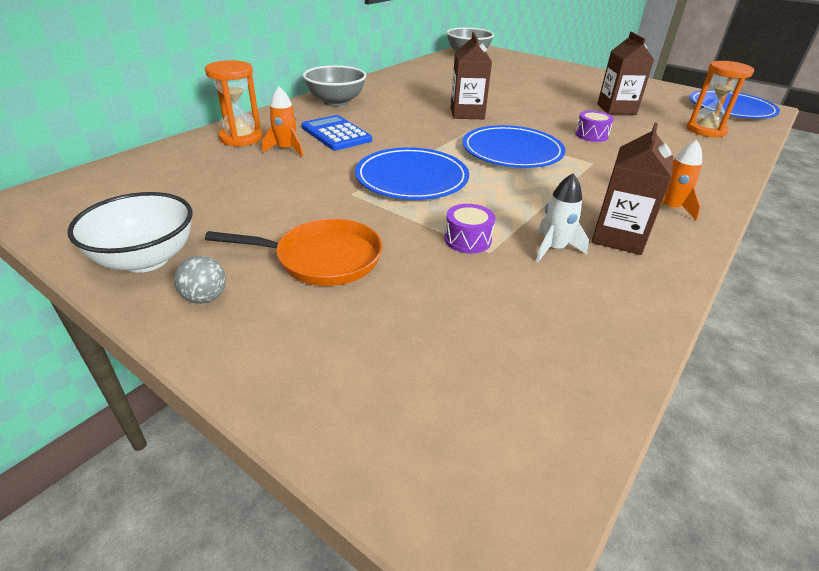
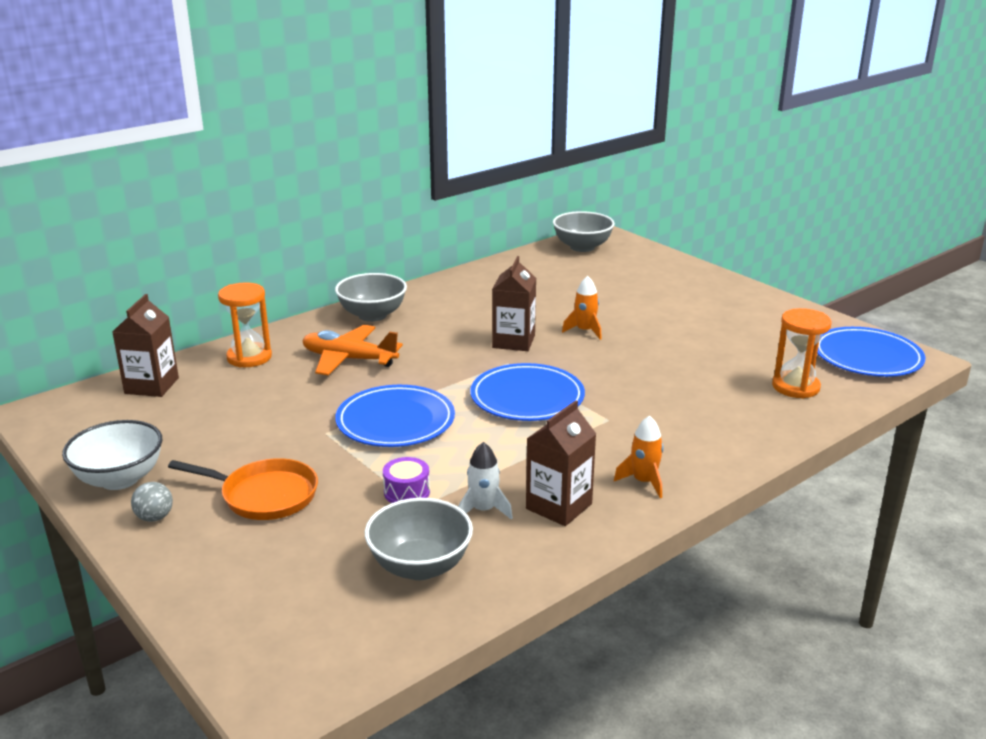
camera: 15 degrees right, 10 degrees down
orange rocket [262,87,303,157] -> orange rocket moved to [562,276,602,340]
blue calculator [301,115,372,150] -> orange plane [302,325,403,375]
purple drum [575,111,614,142] -> none
brown carton [597,32,654,115] -> brown carton moved to [112,294,179,397]
none -> grey bowl [365,498,473,580]

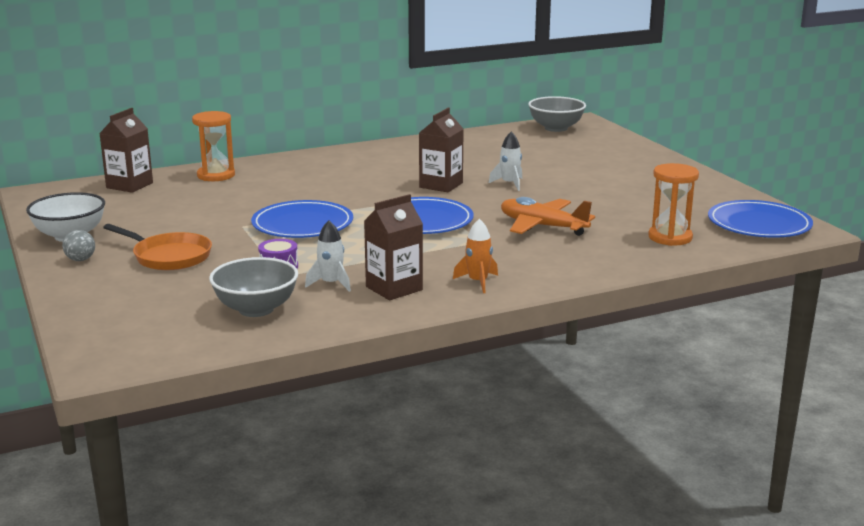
camera: 15 degrees right, 5 degrees down
orange plane [302,325,403,375] -> orange plane moved to [501,197,595,236]
grey bowl [335,273,407,322] -> none
orange rocket [562,276,602,340] -> white rocket [489,131,522,191]

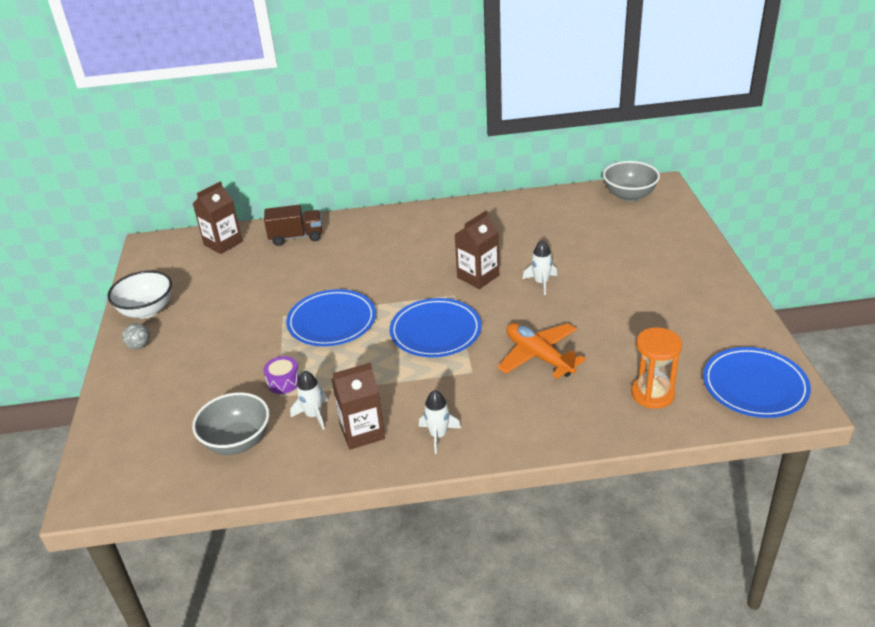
camera: 20 degrees right, 15 degrees up
orange pan [103,224,212,270] -> none
orange hourglass [192,111,235,181] -> brown truck [264,205,322,246]
orange rocket [453,219,498,293] -> white rocket [419,390,461,454]

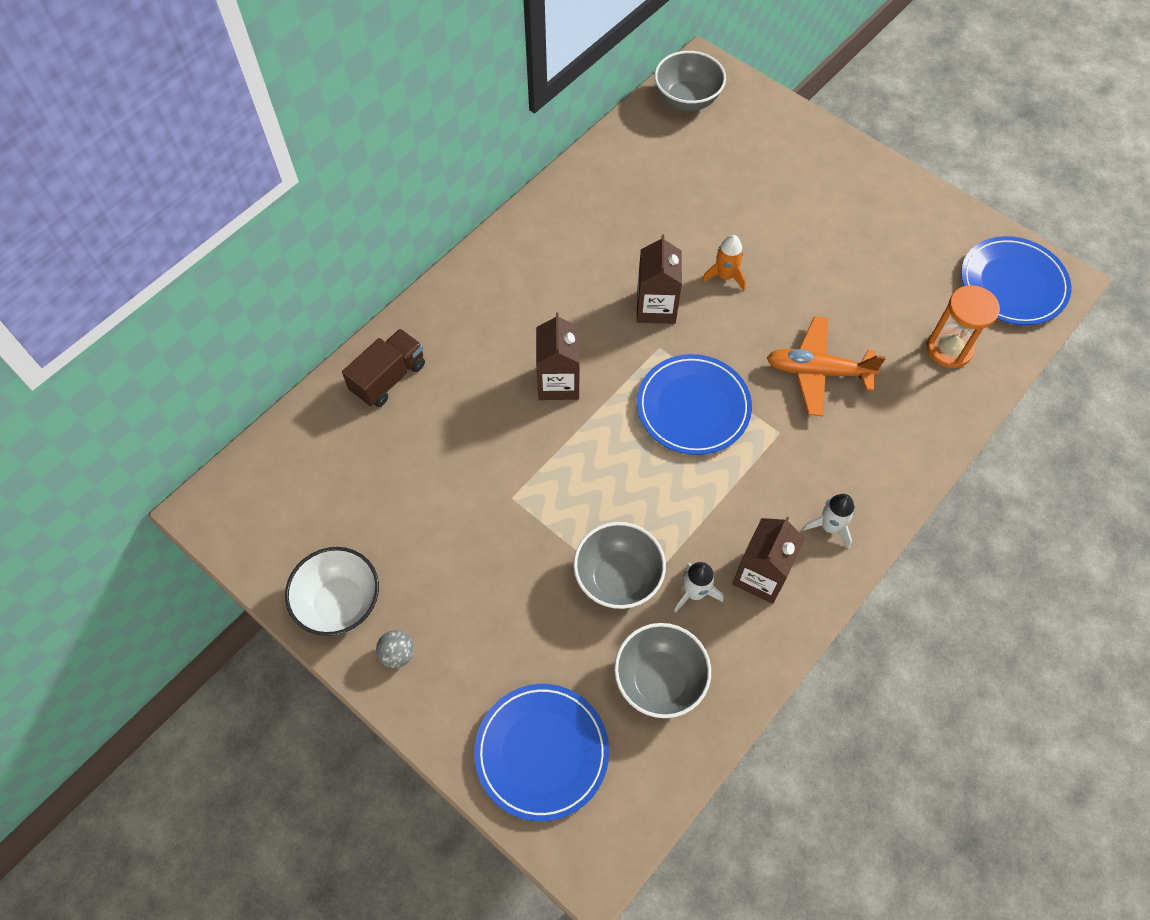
camera: 45 degrees left, 25 degrees up
brown carton [193,181,243,254] -> brown carton moved to [536,313,580,400]
purple drum [264,356,300,394] -> grey bowl [573,522,666,609]
blue plate [286,289,376,346] -> blue plate moved to [474,684,609,821]
white rocket [523,240,557,295] -> orange rocket [702,235,746,290]

